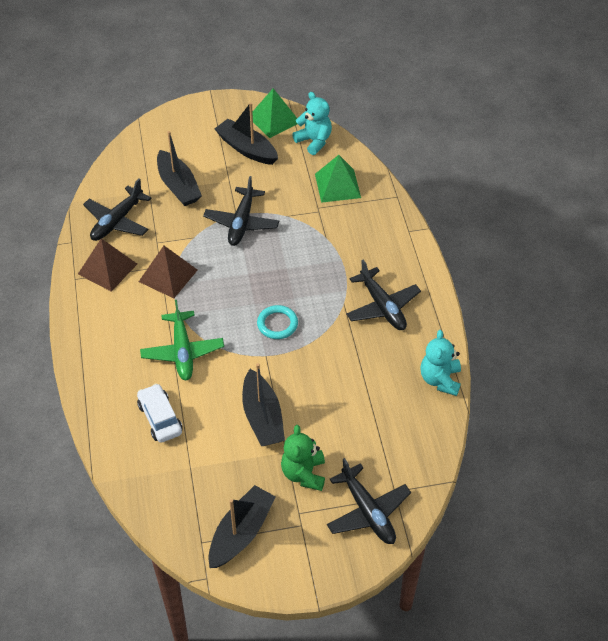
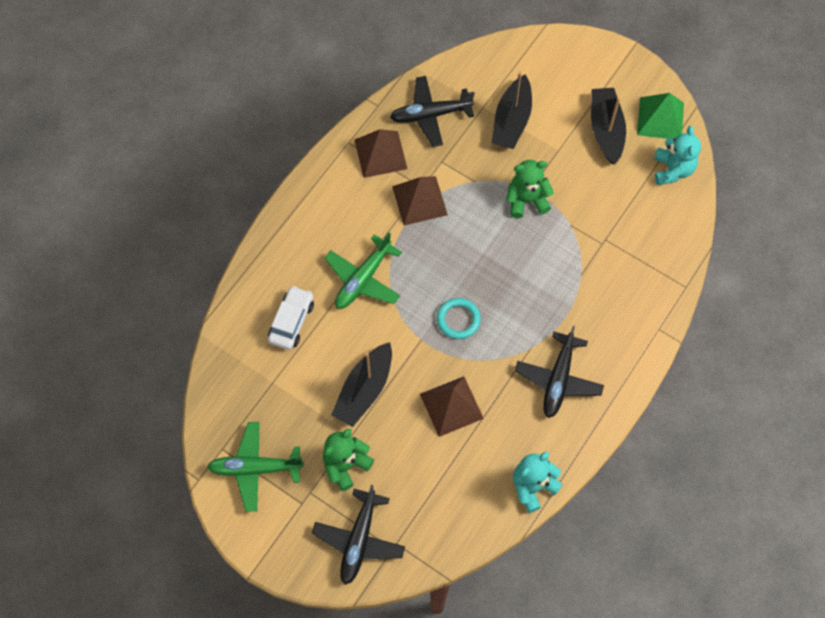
camera: 45 degrees right, 15 degrees up
black plane [203,176,279,246] -> green teddy bear [506,160,554,218]
black boat [208,485,276,568] -> green plane [207,422,304,512]
green pyramid [315,155,361,203] -> none
none -> brown pyramid [420,376,484,437]

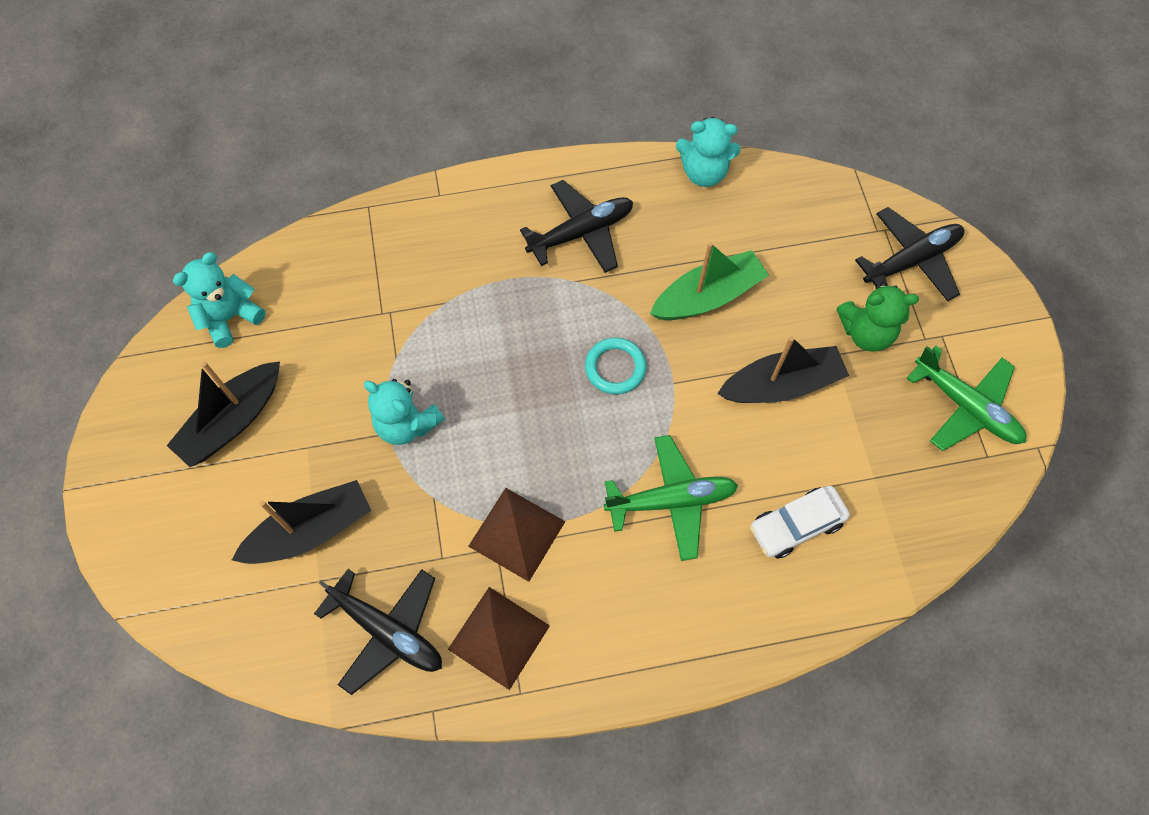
camera: 135 degrees left, 0 degrees up
brown pyramid [420,376,484,437] -> green boat [650,242,769,320]
green teddy bear [506,160,554,218] -> turquoise teddy bear [364,379,445,445]
green pyramid [637,93,684,139] -> none

